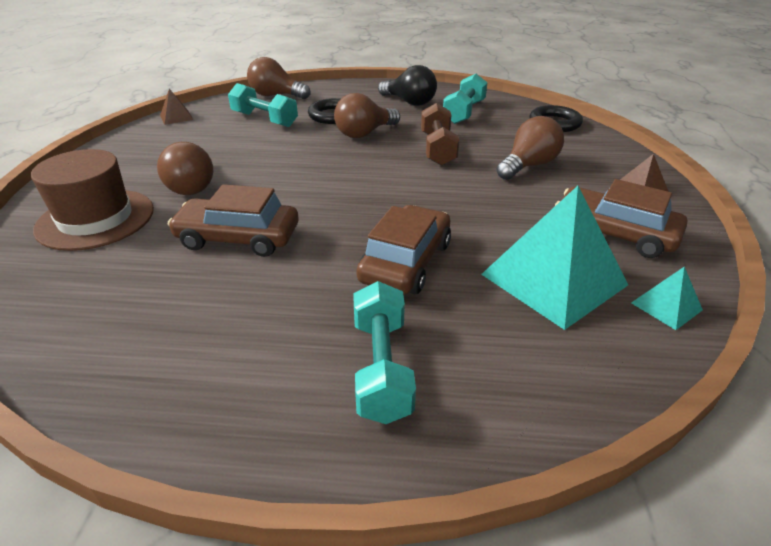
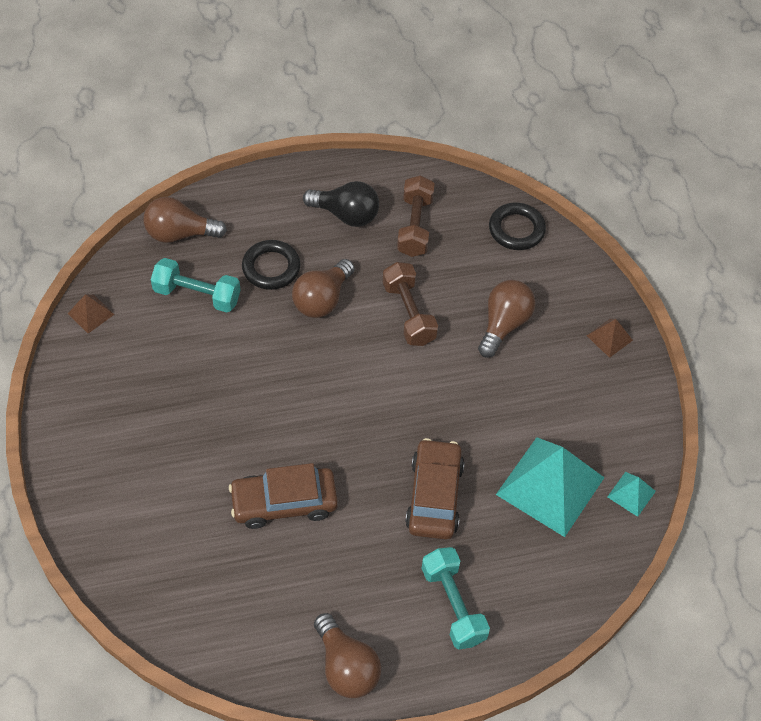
camera: 20 degrees left, 20 degrees up
brown hat [31,149,154,251] -> none
brown light bulb [157,142,213,195] -> brown light bulb moved to [314,613,381,698]
turquoise dumbbell [443,74,488,124] -> brown dumbbell [397,175,435,257]
brown car [555,179,687,258] -> none

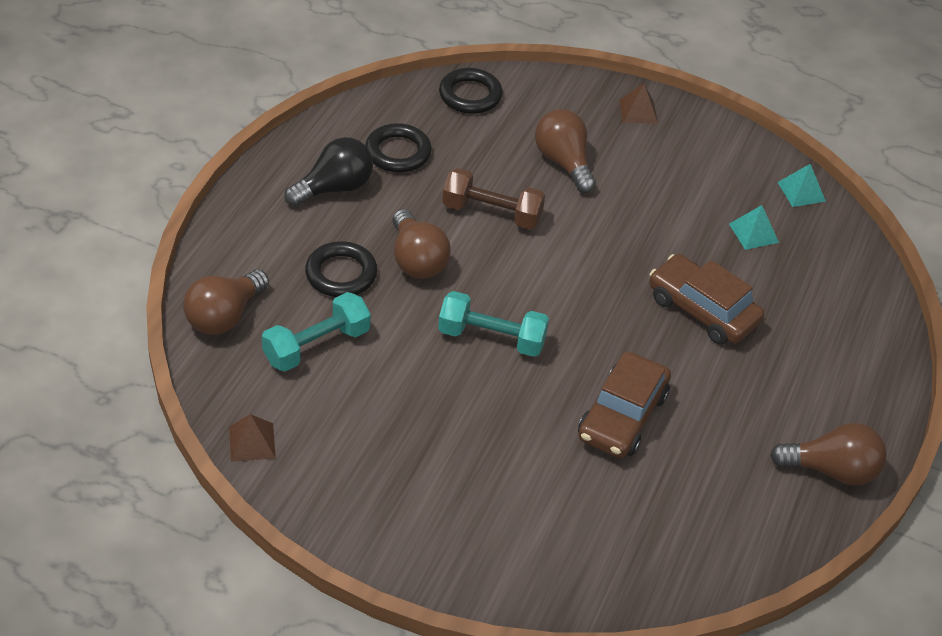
camera: 55 degrees left, 10 degrees down
brown dumbbell [397,175,435,257] -> black ring [365,123,432,173]
turquoise dumbbell [421,547,490,650] -> turquoise dumbbell moved to [438,291,549,357]
turquoise pyramid [496,437,604,537] -> turquoise pyramid [729,205,779,250], size x0.45

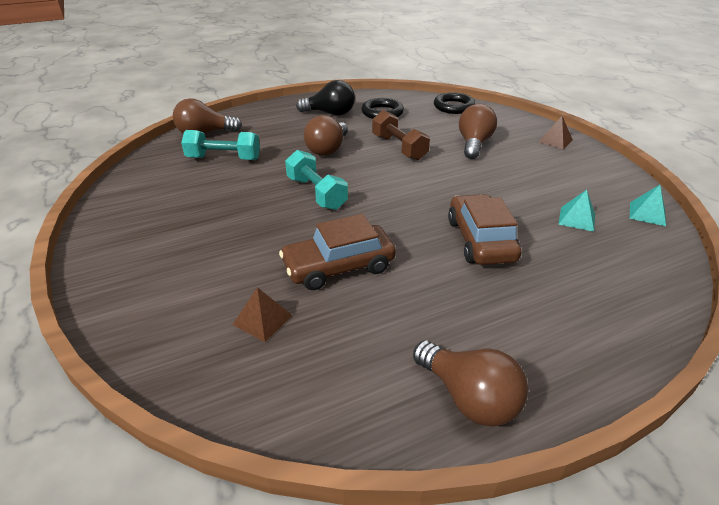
camera: 45 degrees right, 10 degrees down
brown pyramid [229,414,276,462] -> brown pyramid moved to [233,287,293,342]
black ring [305,241,377,297] -> none

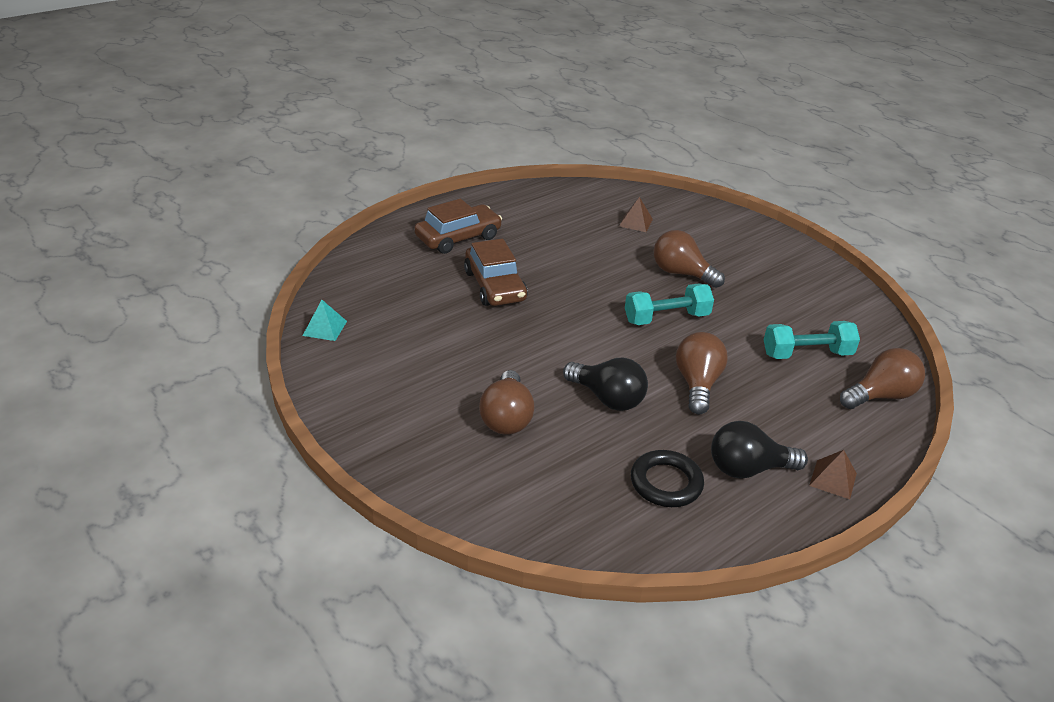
camera: 165 degrees right, 0 degrees up
brown car [279,214,396,290] -> brown car moved to [414,199,502,254]
turquoise dumbbell [285,150,348,210] -> turquoise dumbbell turned 60 degrees counterclockwise [625,283,714,325]
brown dumbbell [372,110,430,160] -> black light bulb [563,358,648,411]
brown light bulb [413,340,528,427] -> brown light bulb moved to [653,230,725,288]
black ring [434,92,475,114] -> none
brown pyramid [538,116,573,149] -> brown pyramid moved to [809,450,857,499]
turquoise pyramid [558,190,595,232] -> none

